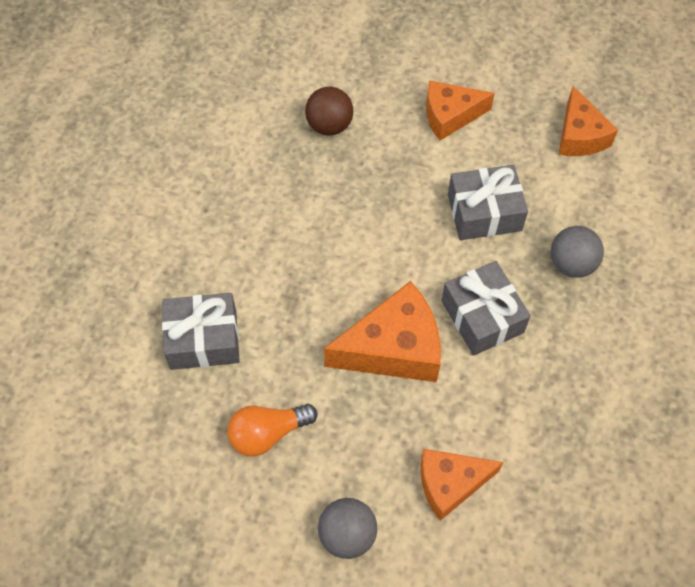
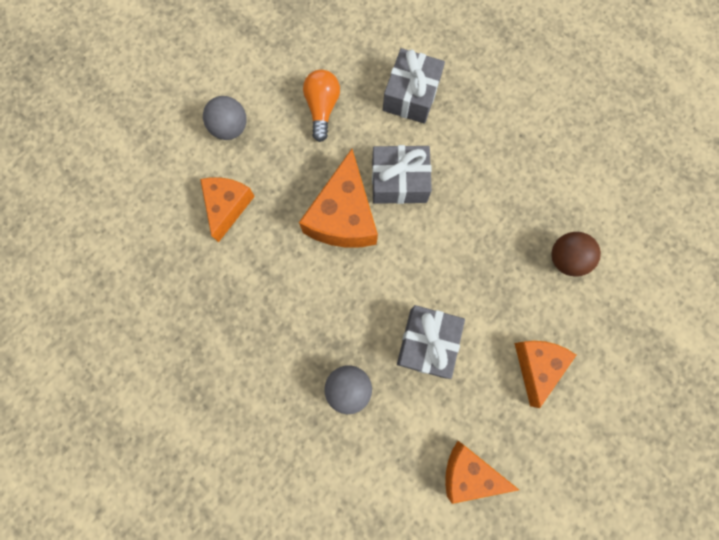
camera: 115 degrees right, 15 degrees up
grey gift [441,261,531,356] -> grey gift moved to [372,145,432,204]

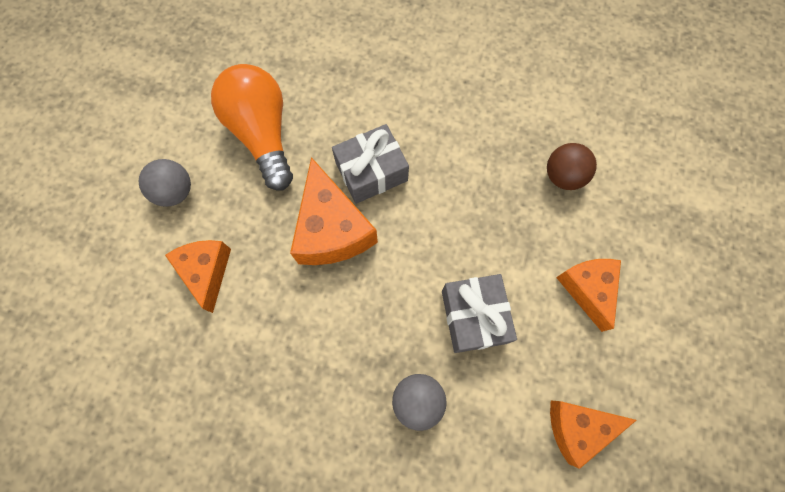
camera: 25 degrees left, 5 degrees down
orange light bulb [303,70,340,142] -> orange light bulb [211,64,293,190], size x1.69
grey gift [383,48,445,124] -> none

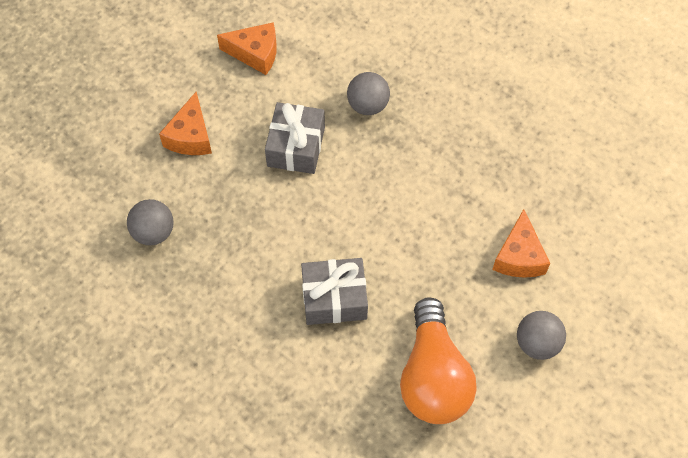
camera: 160 degrees left, 10 degrees down
orange cheese [290,157,378,265] -> none
brown ball [547,143,597,190] -> grey ball [127,199,174,245]

